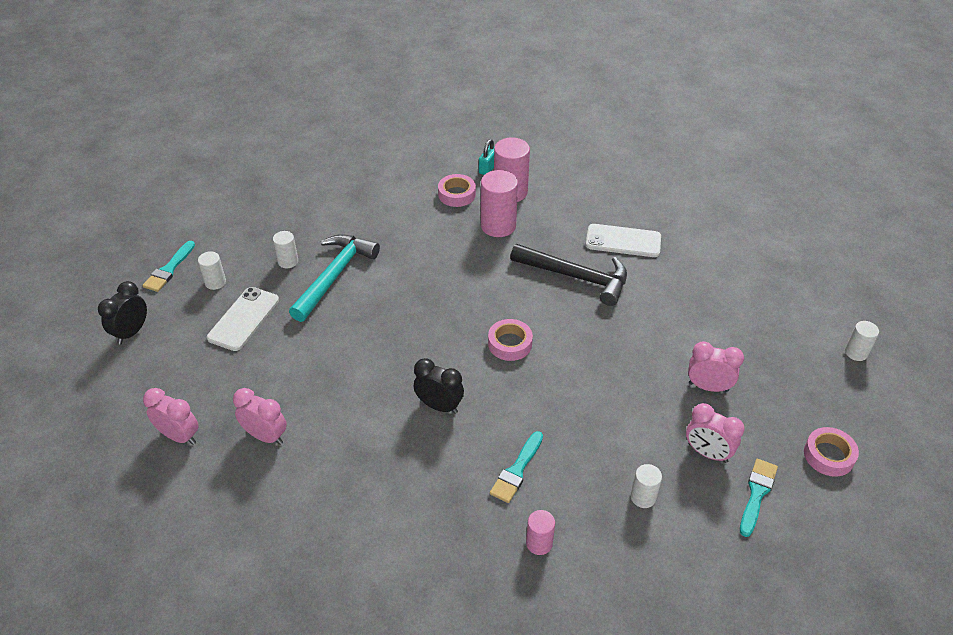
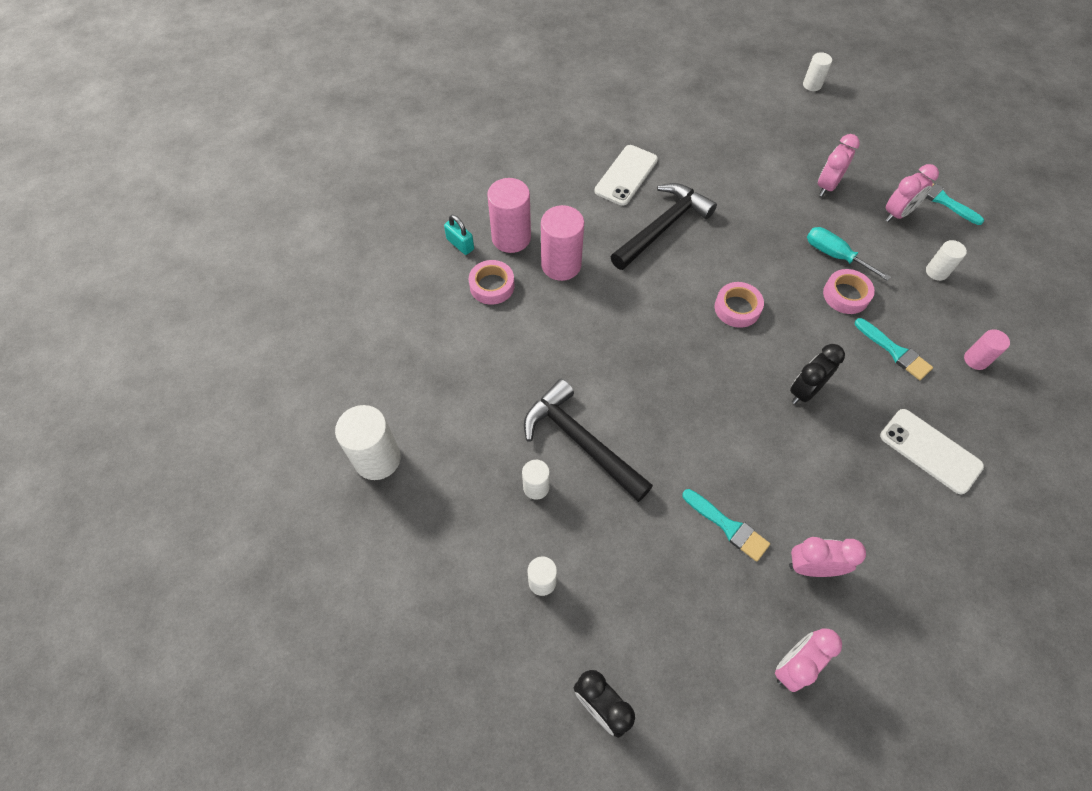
camera: 70 degrees left, 15 degrees up
turquoise brush [143,241,195,292] -> turquoise brush moved to [682,489,770,562]
white phone [207,287,279,351] -> white phone moved to [880,409,984,495]
pink clock [233,388,287,445] -> pink clock turned 45 degrees clockwise [789,537,866,577]
turquoise hammer [289,234,380,322] -> black hammer [524,379,653,502]
pink tape [804,427,859,477] -> pink tape moved to [823,269,875,314]
none -> white cylinder [335,405,401,480]
none -> turquoise screwdriver [807,227,891,281]

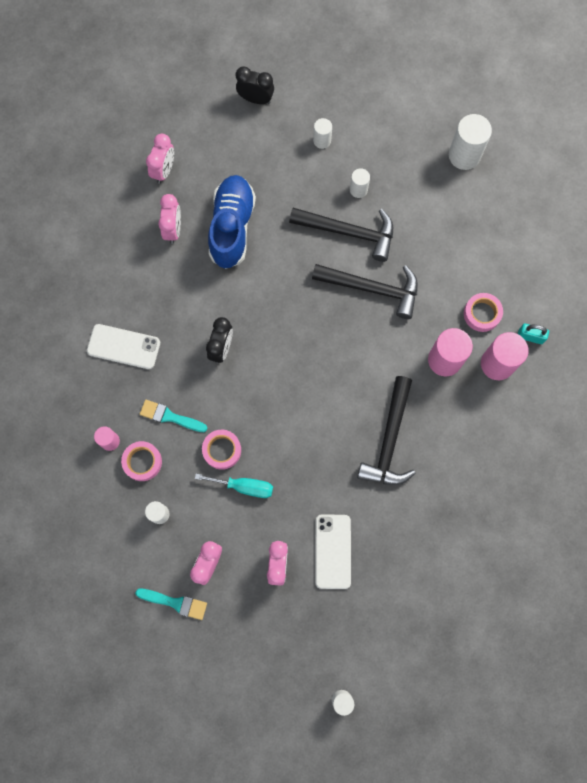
camera: 150 degrees right, 15 degrees up
white phone [595,145,658,206] -> white phone moved to [315,515,351,589]
turquoise brush [682,489,770,562] -> blue shoe [208,175,256,269]
pink tape [715,282,764,328] -> pink tape moved to [121,441,162,481]
pink clock [789,537,866,577] -> pink clock turned 60 degrees counterclockwise [158,194,181,244]
none -> black hammer [312,264,418,319]

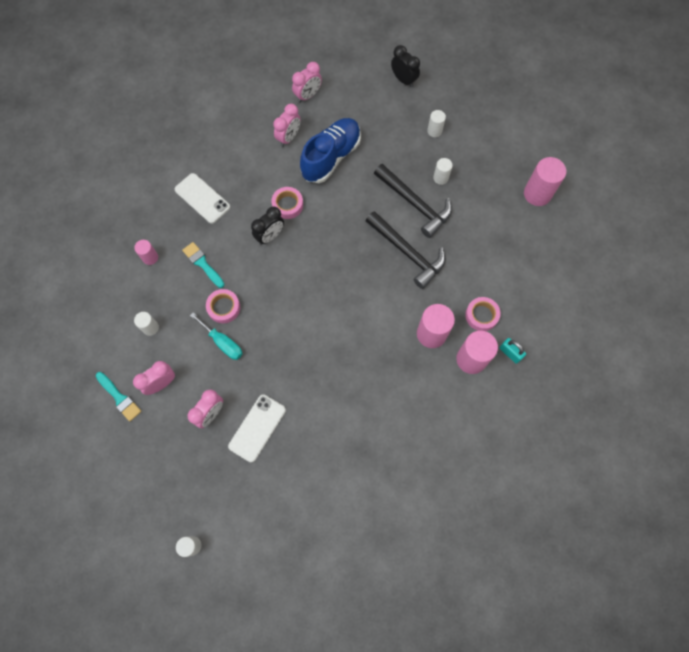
camera: 30 degrees right, 5 degrees down
pink tape [121,441,162,481] -> pink tape moved to [271,187,303,219]
black hammer [357,376,416,485] -> none
white cylinder [449,114,492,170] -> pink cylinder [524,157,566,206]

